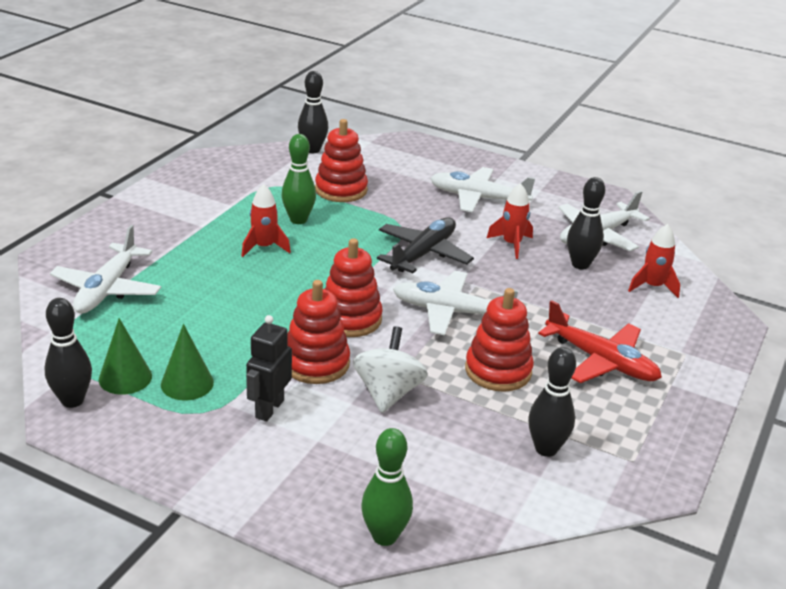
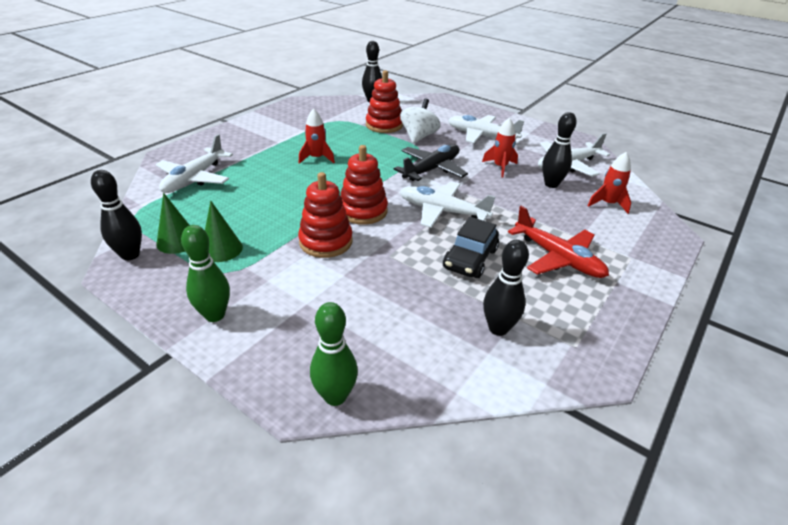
camera: 10 degrees right, 5 degrees up
black robot [246,315,292,421] -> none
green bowling pin [281,134,316,224] -> green bowling pin moved to [181,225,230,322]
white spinning top [353,326,428,413] -> white spinning top moved to [400,99,440,144]
red stacking toy [465,288,534,392] -> black car [443,217,499,278]

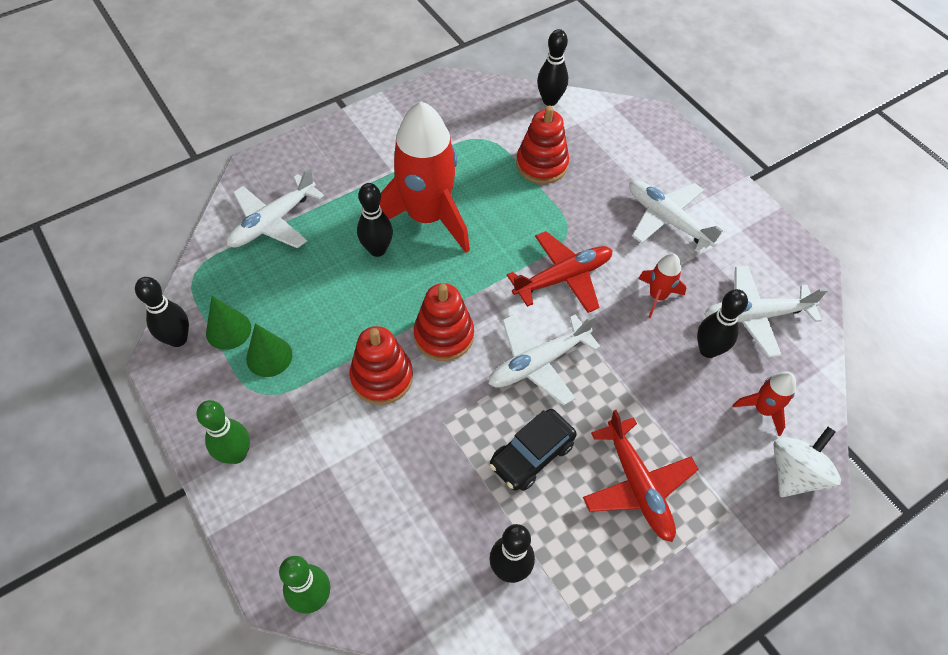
camera: 20 degrees right, 20 degrees up
red rocket [299,108,335,164] -> red rocket [380,101,470,253], size x2.25
black plane [394,144,468,181] -> red plane [507,231,613,313]
white spinning top [400,99,440,144] -> white spinning top moved to [773,427,841,497]
white plane [400,181,495,228] -> white plane turned 75 degrees counterclockwise [488,314,601,406]
none -> black bowling pin [357,183,393,257]

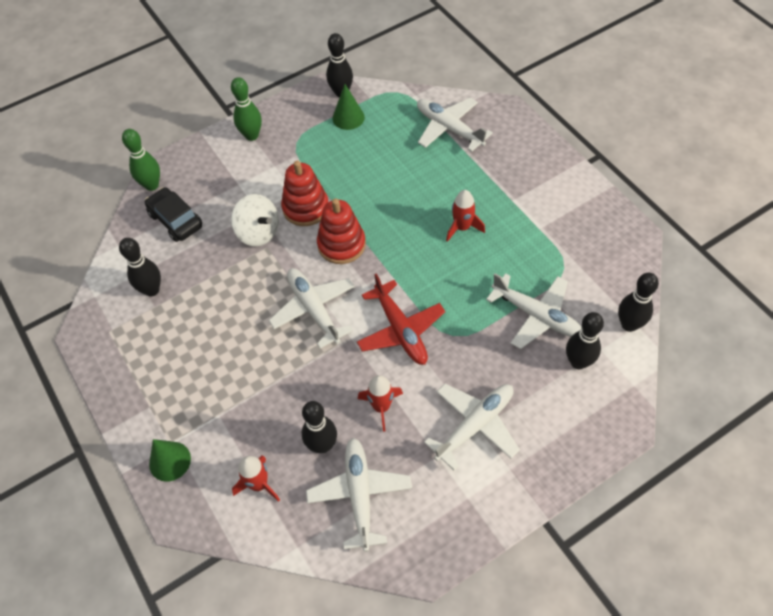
camera: 95 degrees right, 0 degrees up
green cone [246,323,293,377] -> green cone moved to [149,439,191,482]
black bowling pin [357,183,393,257] -> black bowling pin moved to [566,312,604,369]
red rocket [380,101,470,253] -> red rocket [446,190,485,242], size x0.44
black car [489,409,577,491] -> black car moved to [145,187,202,242]
red stacking toy [516,106,569,184] -> white plane [486,273,582,349]
red plane [583,410,699,542] -> none
white spinning top [773,427,841,497] -> white spinning top moved to [231,194,279,246]

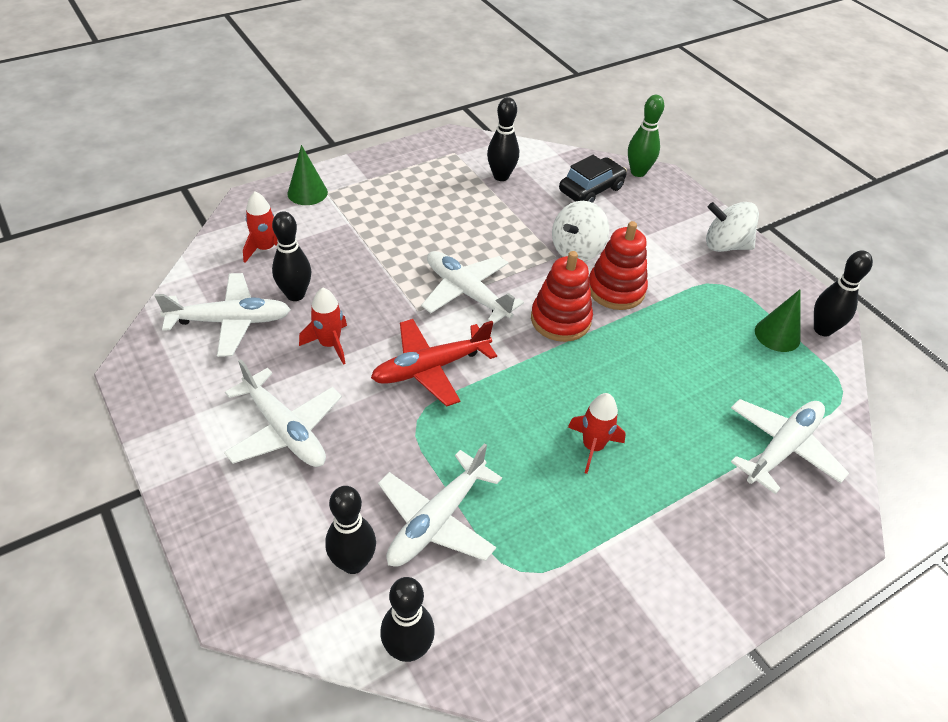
camera: 85 degrees right, 10 degrees down
green bowling pin [231,77,262,141] -> white spinning top [706,202,759,252]
white plane [269,268,355,349] -> white plane turned 105 degrees counterclockwise [421,251,524,324]

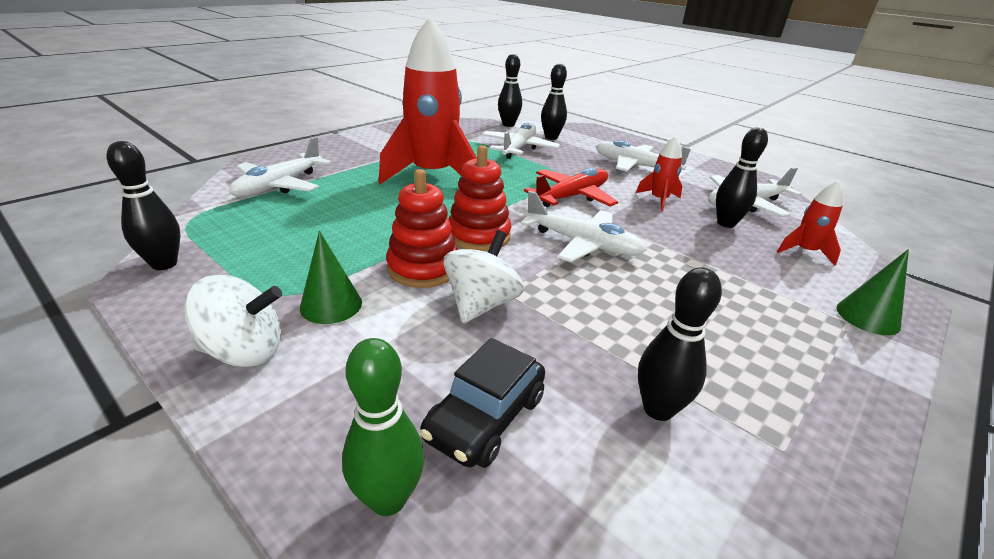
camera: 165 degrees right, 15 degrees down
red rocket [568,393,626,474] -> red rocket [379,17,477,184], size x2.25
green cone [755,289,801,352] -> green cone moved to [300,231,362,324]

